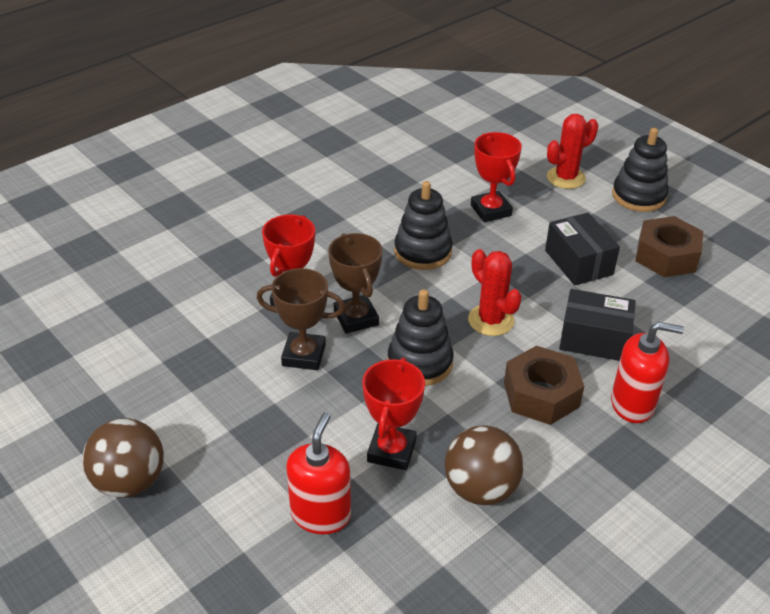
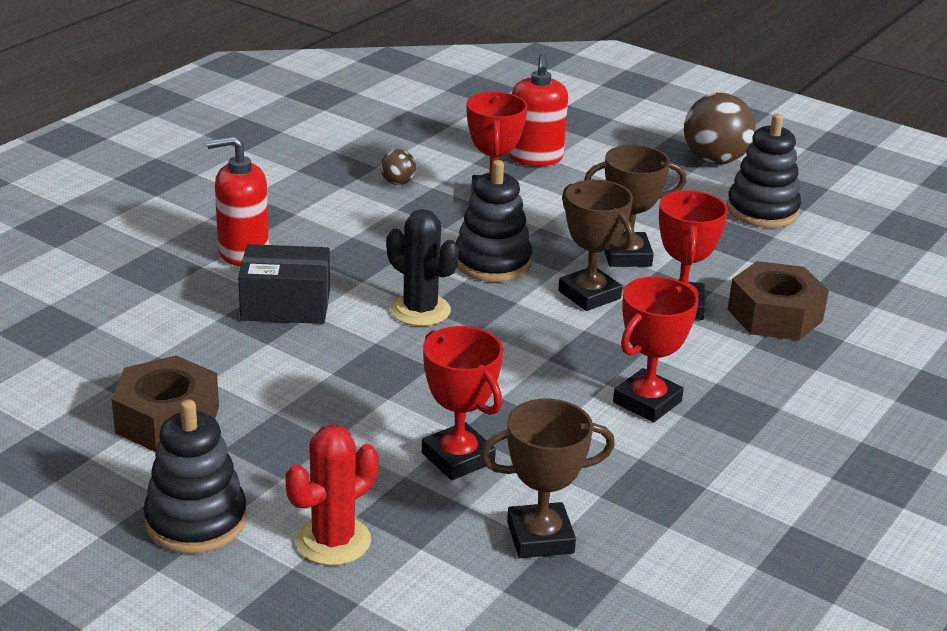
camera: 165 degrees right, 10 degrees down
black stacking toy [394,181,453,270] -> black stacking toy moved to [727,114,801,228]
brown ball [445,425,524,505] -> brown ball [380,149,416,185], size x0.48
red cactus [468,249,522,336] -> black cactus [387,209,459,326]
brown nut [504,346,584,425] -> brown nut moved to [728,261,829,340]
black box [545,213,620,286] -> none
none -> brown trophy [480,399,615,558]
none -> red trophy [613,277,699,422]

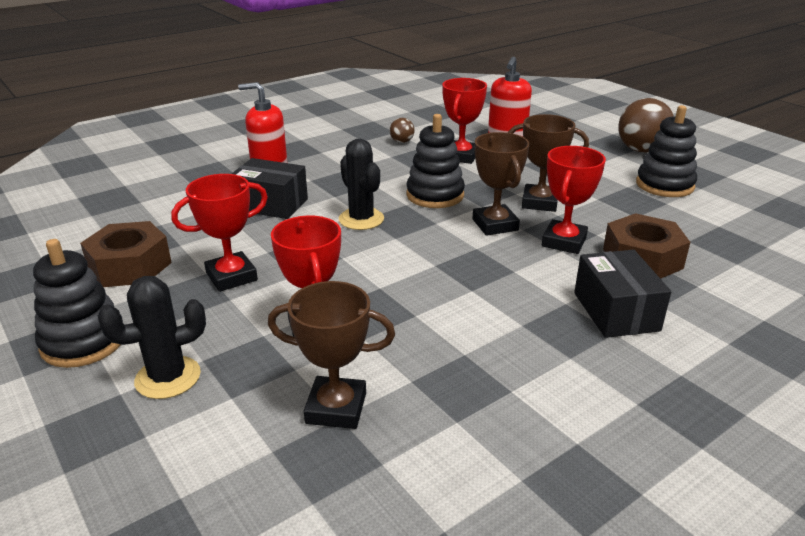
camera: 20 degrees right, 0 degrees up
red cactus [285,425,378,566] -> black cactus [98,276,206,399]
red trophy [613,277,699,422] -> red trophy moved to [171,174,268,292]
none -> black box [574,250,671,338]

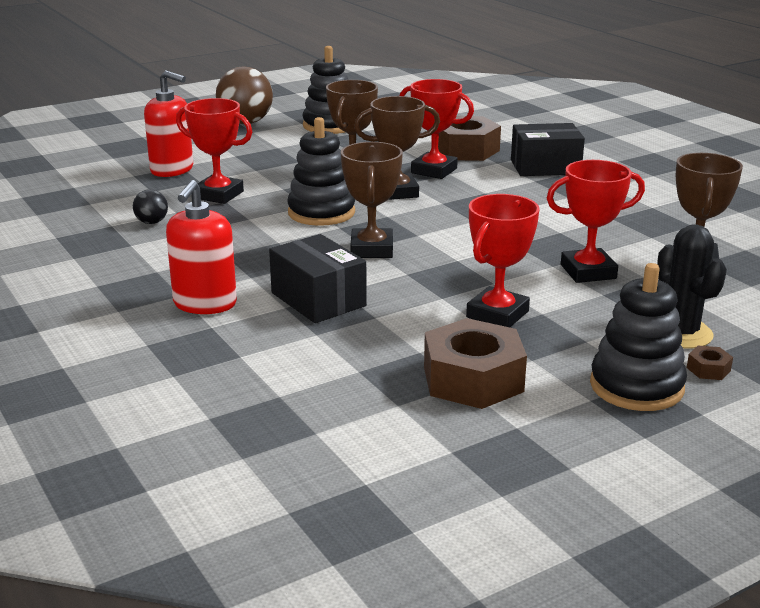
camera: 85 degrees left, 5 degrees down
red trophy [171,174,268,292] -> red trophy turned 60 degrees clockwise [466,194,540,327]
black box [232,158,308,219] -> black box turned 60 degrees counterclockwise [269,234,367,323]
black cactus [339,139,384,230] -> brown trophy [341,142,403,258]
brown ball [390,118,415,143] -> black ball [133,189,168,224]
none -> brown nut [687,346,733,380]

